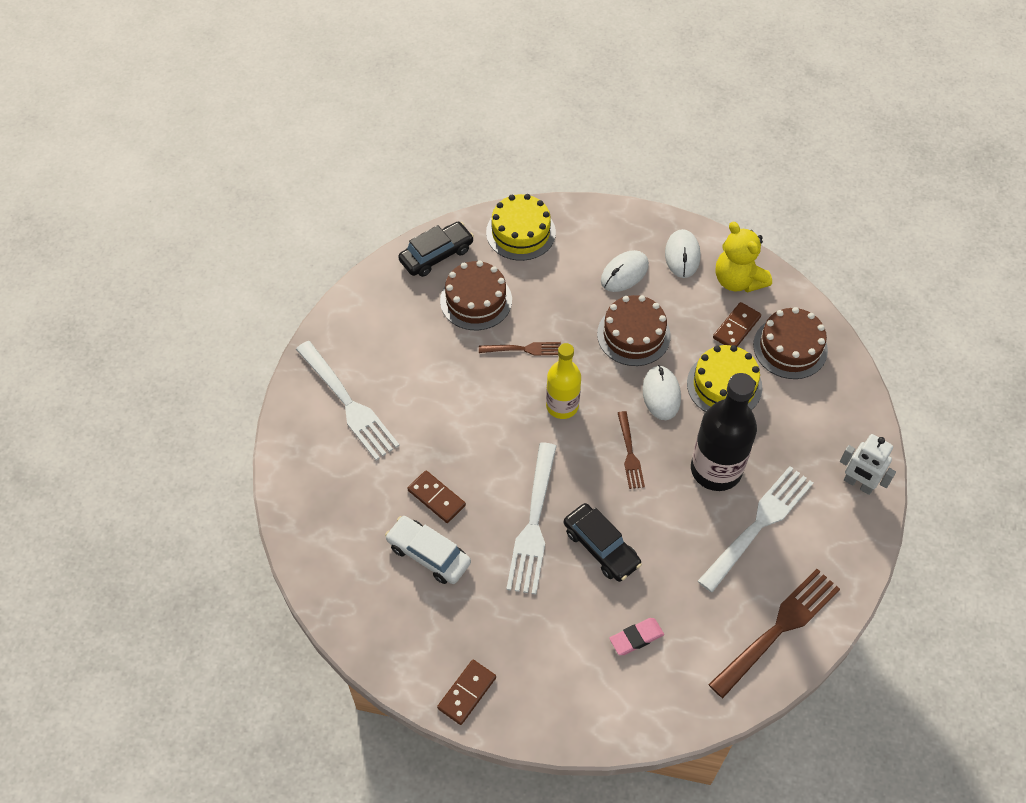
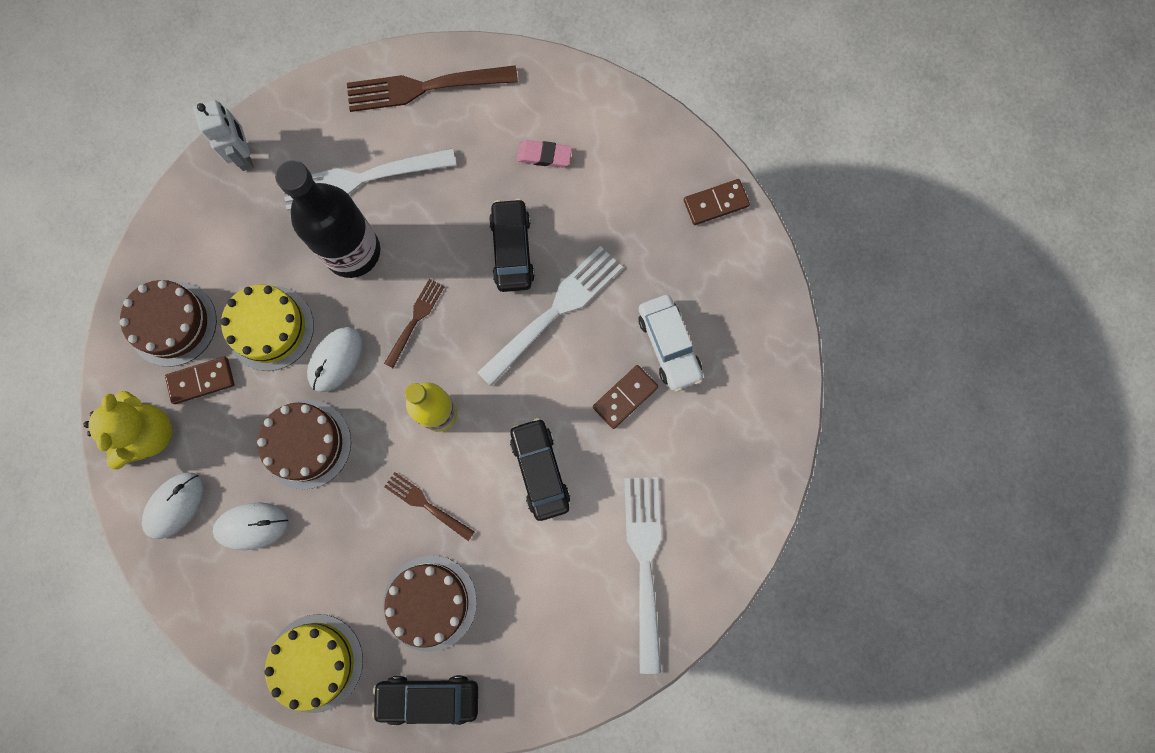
camera: 145 degrees left, 20 degrees up
brown domino [407,471,466,523] -> brown domino turned 60 degrees clockwise [593,365,658,429]
none -> black car [510,418,570,521]

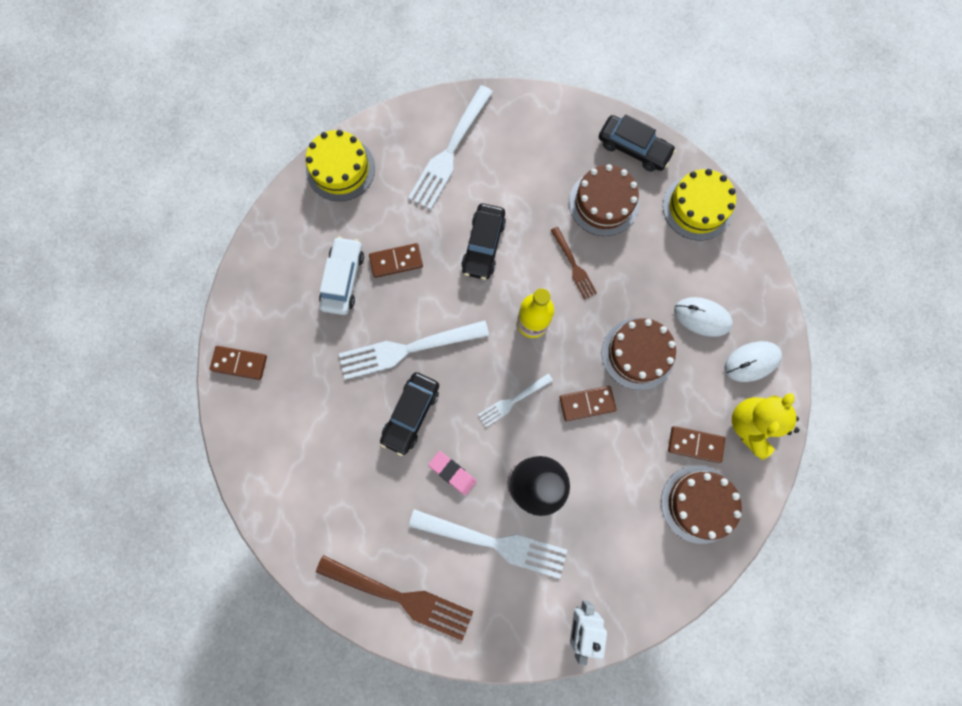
camera: 150 degrees left, 0 degrees up
yellow cake [221,285,314,371] -> yellow cake moved to [306,130,375,201]
white mouse [307,327,363,392] -> brown domino [559,386,616,421]
brown fork [384,279,444,368] -> white fork [478,373,553,427]
pink eraser [517,140,572,168] -> pink eraser moved to [428,451,477,495]

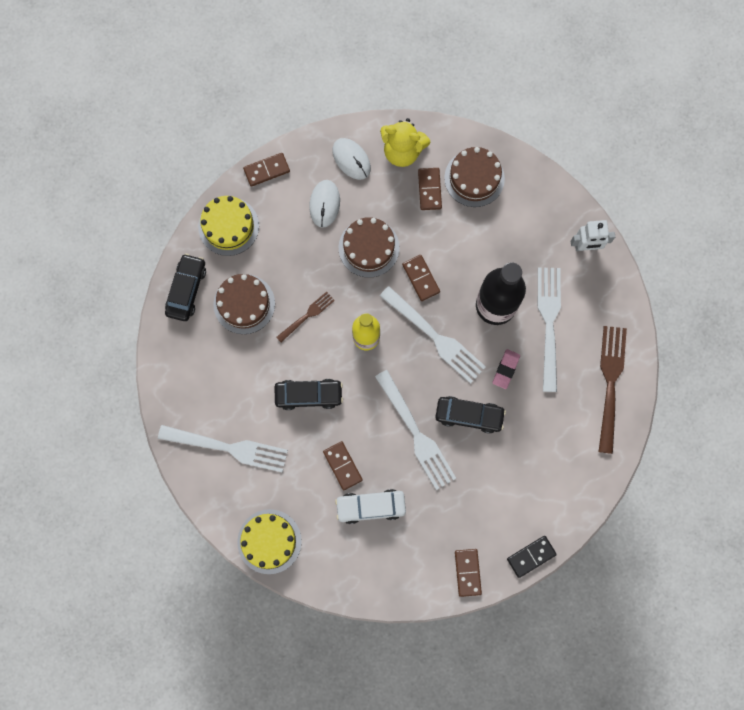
camera: 105 degrees left, 0 degrees up
white fork [478,373,553,427] -> white fork [380,286,486,384], size x1.84
none -> brown domino [243,153,290,187]
none -> black domino [507,536,557,578]

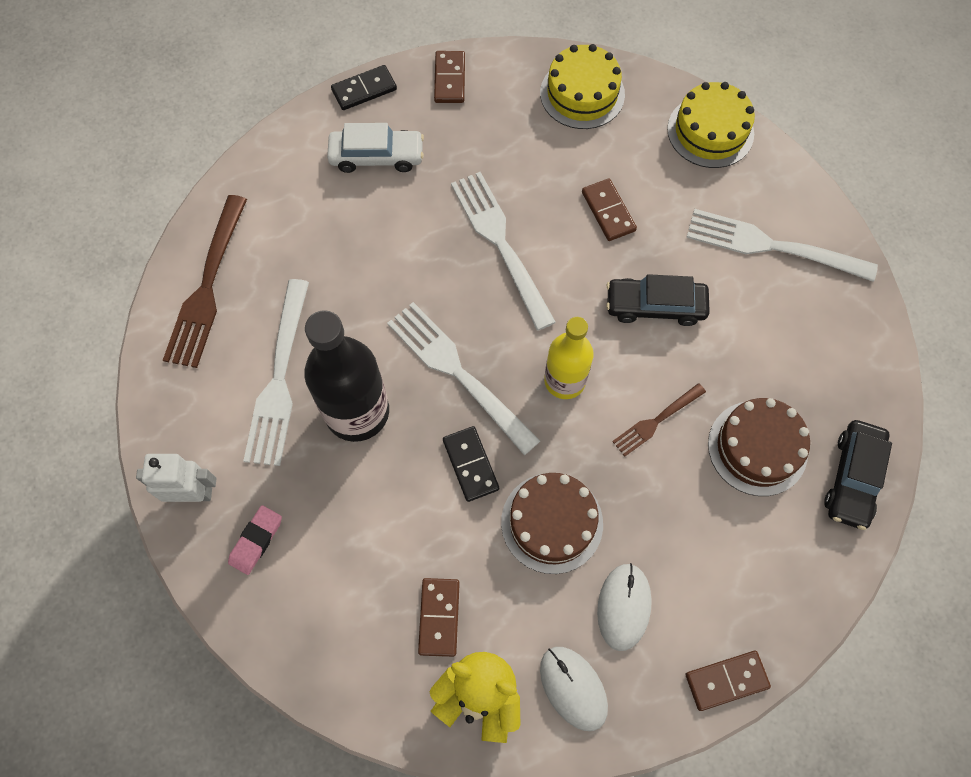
camera: 175 degrees left, 10 degrees down
yellow cake [198,196,259,256] -> yellow cake moved to [540,44,625,129]
white car [335,489,406,524] -> white car moved to [327,123,424,173]
brown domino [402,255,440,301] -> black domino [443,426,499,502]
black car [435,396,506,434] -> none
brown cake [444,147,505,207] -> none
pink eraser [493,349,520,389] -> pink eraser moved to [228,505,282,575]

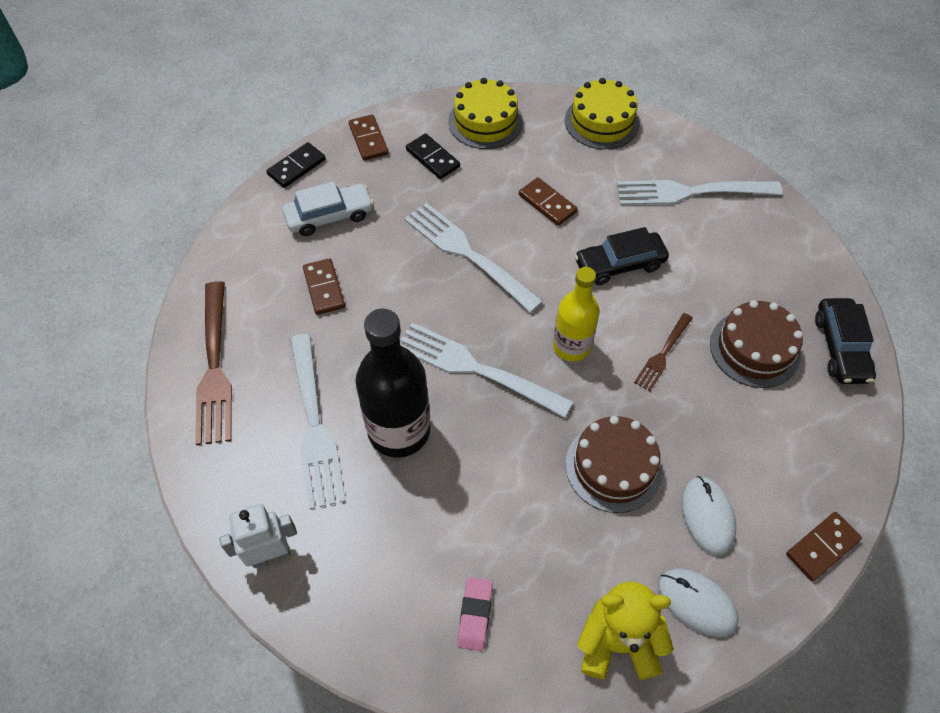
camera: 20 degrees left, 10 degrees down
pink eraser [228,505,282,575] -> pink eraser moved to [457,577,493,651]
brown domino [418,578,460,657] -> brown domino moved to [303,258,345,315]
black domino [443,426,499,502] -> black domino moved to [406,133,460,179]

